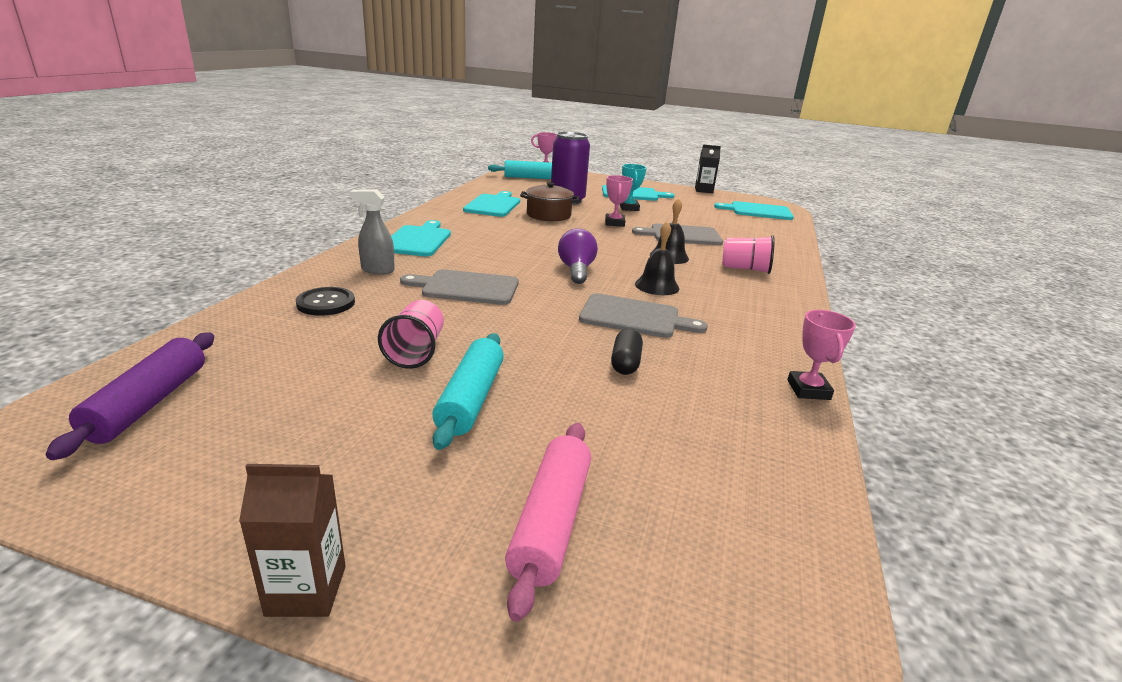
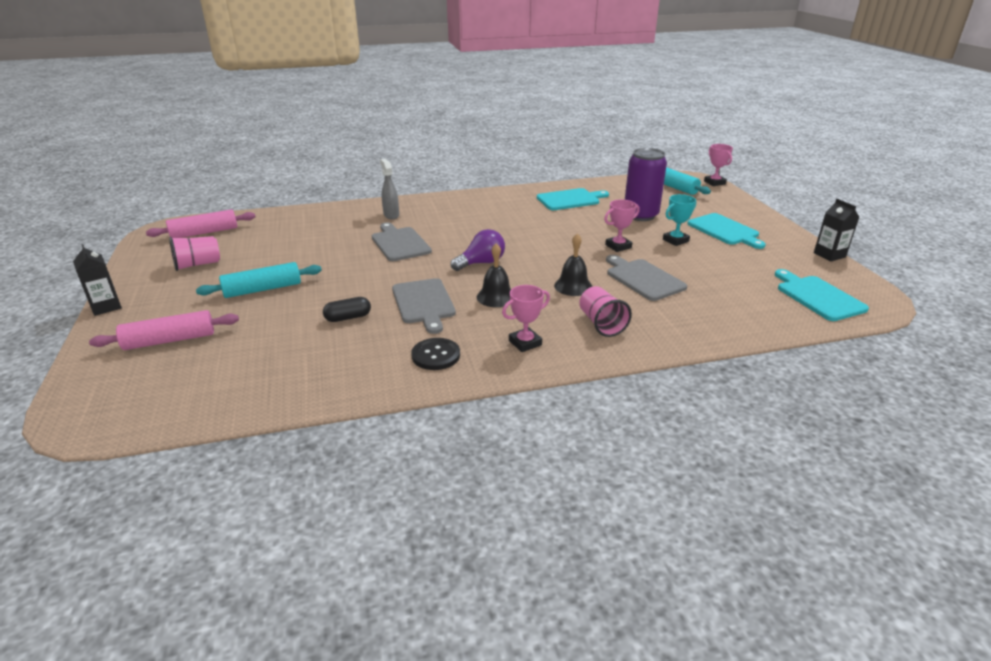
camera: 60 degrees right, 5 degrees up
purple rolling pin [46,332,214,460] -> pink rolling pin [146,209,256,238]
brown carton [239,464,346,617] -> black carton [73,244,122,316]
black button [296,287,355,316] -> black button moved to [411,338,460,370]
pink cup [378,300,444,369] -> pink cup moved to [169,236,220,271]
turquoise cutting board [391,220,451,256] -> none
brown pot [520,182,579,221] -> none
pink trophy [787,310,856,400] -> pink trophy moved to [502,285,550,352]

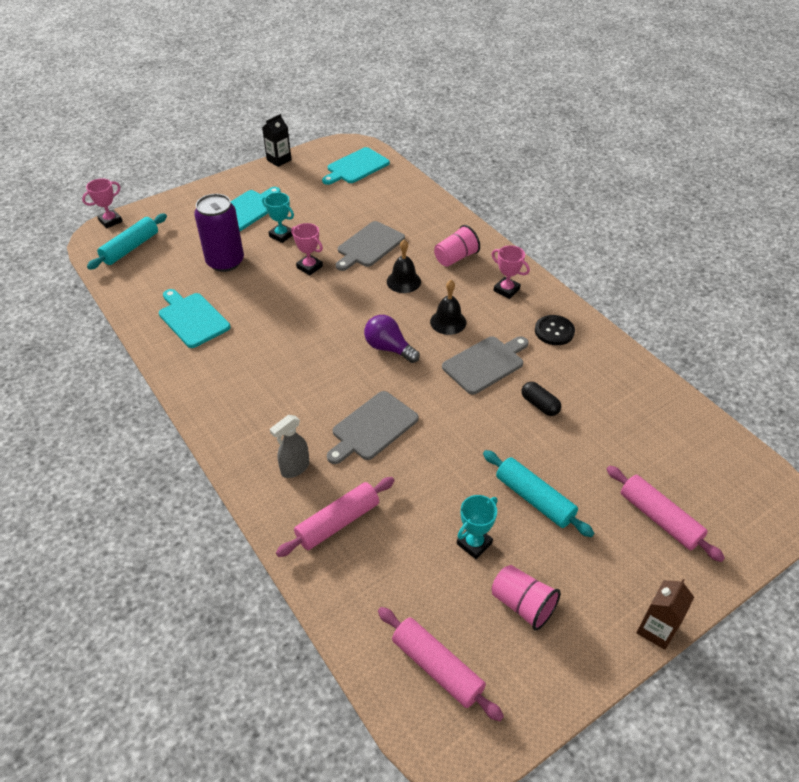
camera: 110 degrees left, 15 degrees up
black carton [73,244,122,316] -> brown carton [636,579,694,650]
none -> pink rolling pin [276,477,395,557]
none -> turquoise trophy [457,495,498,559]

